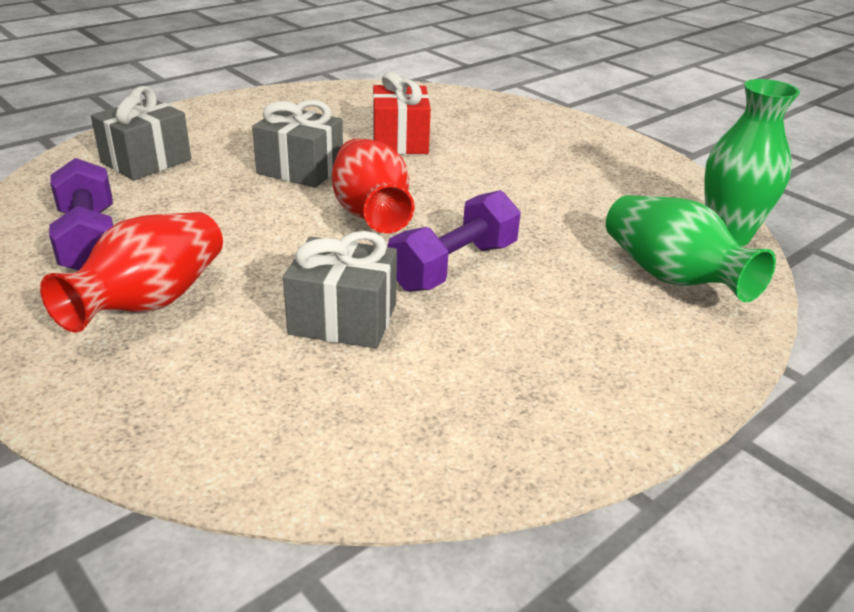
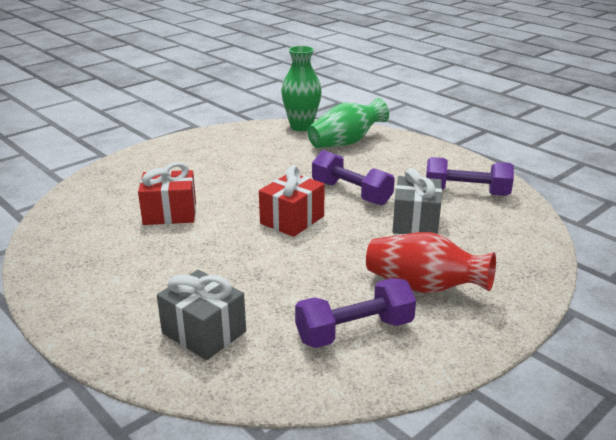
camera: 90 degrees left, 5 degrees down
grey gift [252,100,343,188] -> none
red vase [332,139,414,234] -> red gift [259,165,325,237]
none -> purple dumbbell [426,157,514,196]

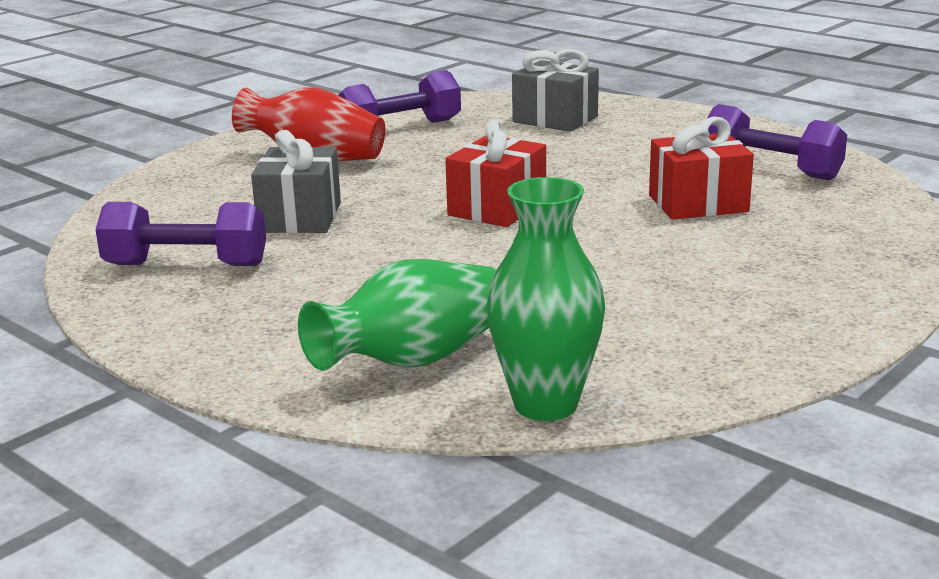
camera: 175 degrees right, 5 degrees down
purple dumbbell [312,150,395,205] -> purple dumbbell moved to [707,104,847,180]

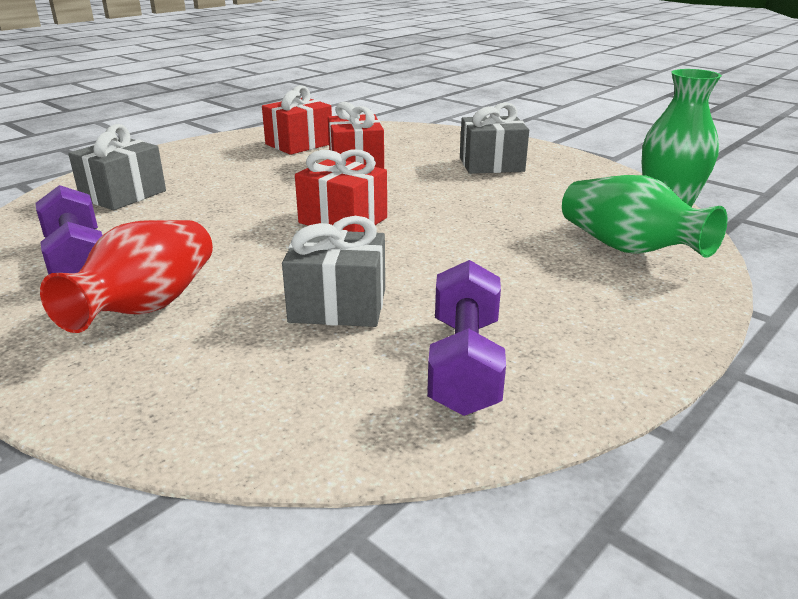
camera: 90 degrees left, 5 degrees up
purple dumbbell [707,104,847,180] -> red gift [262,85,332,155]
none -> grey gift [460,102,529,174]

